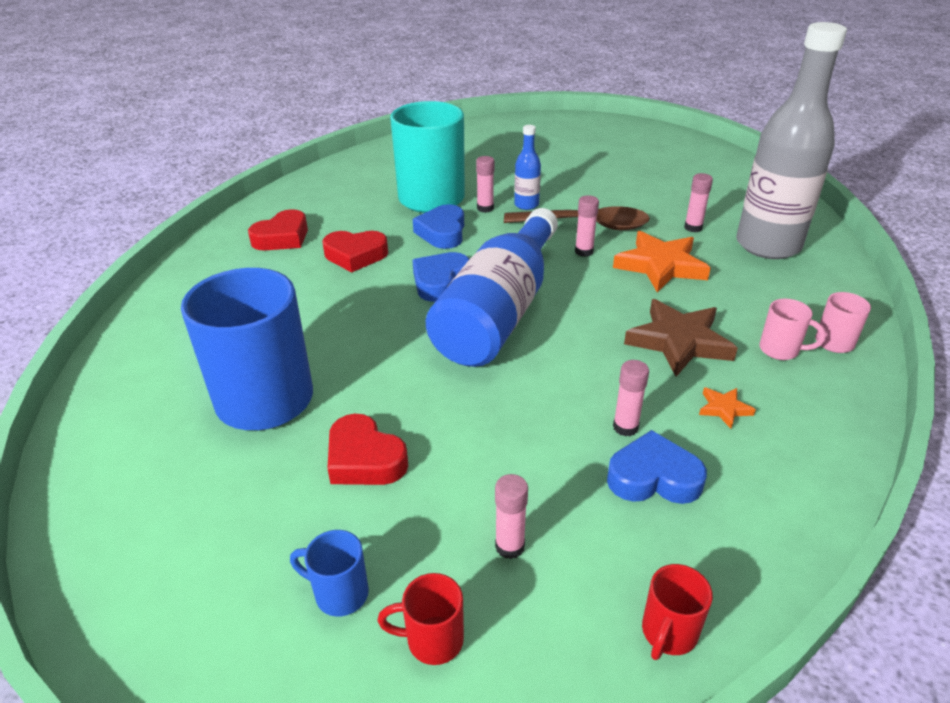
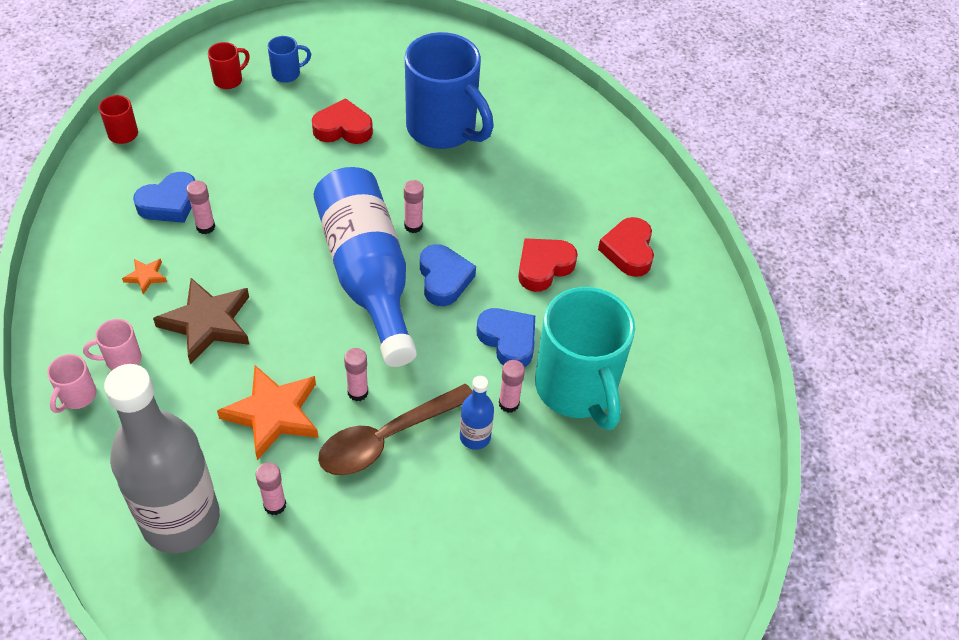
camera: 135 degrees right, 15 degrees up
pink glue stick [495,474,528,559] -> pink glue stick moved to [404,180,424,233]

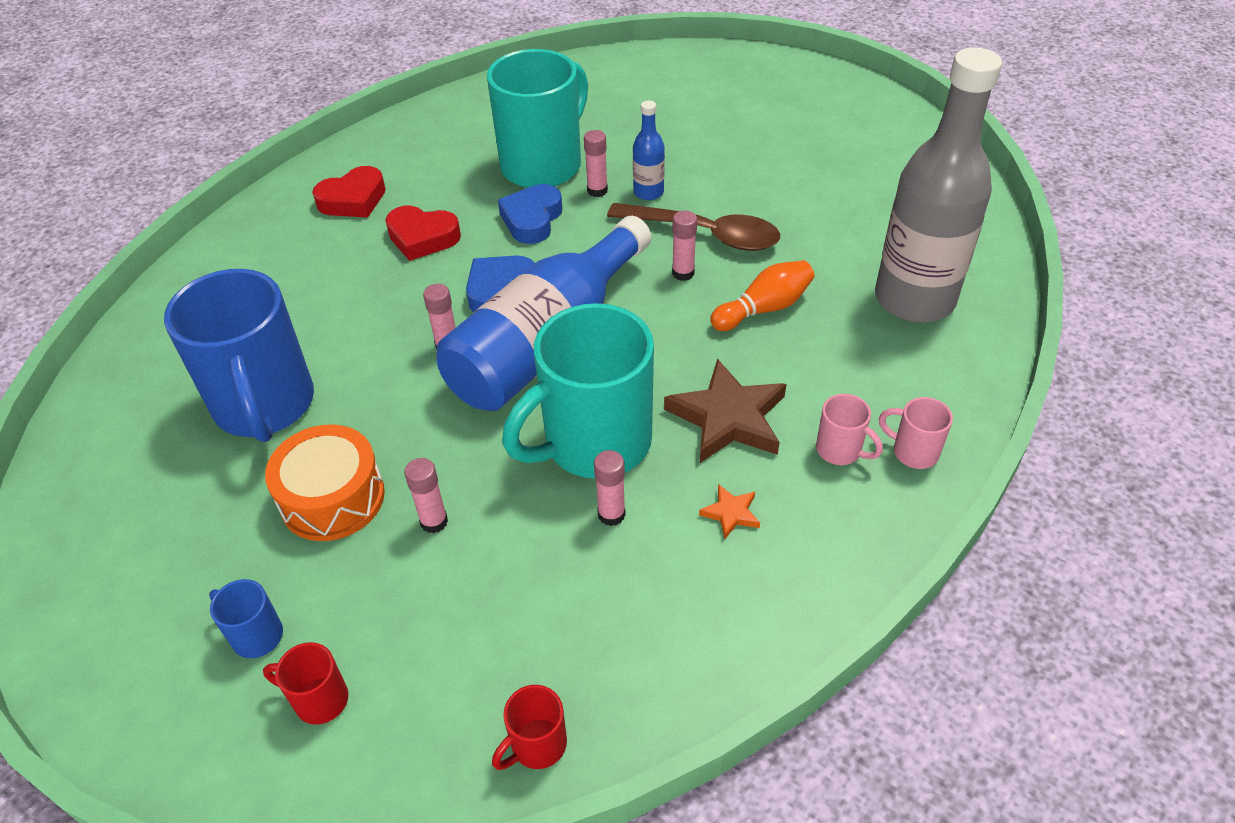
camera: 120 degrees left, 5 degrees down
pink mug [47,354,96,413] -> pink mug turned 135 degrees counterclockwise [879,397,953,469]
blue heart [133,172,196,223] -> none
orange star [217,365,318,460] -> orange bowling pin [710,260,814,331]
pink glue stick [255,462,286,515] -> pink glue stick moved to [404,458,448,533]
red heart [312,98,373,144] -> orange drum [265,424,385,541]
blue mug [405,32,494,149] -> blue mug turned 150 degrees clockwise [164,269,314,442]
none -> turquoise mug [502,303,654,479]

